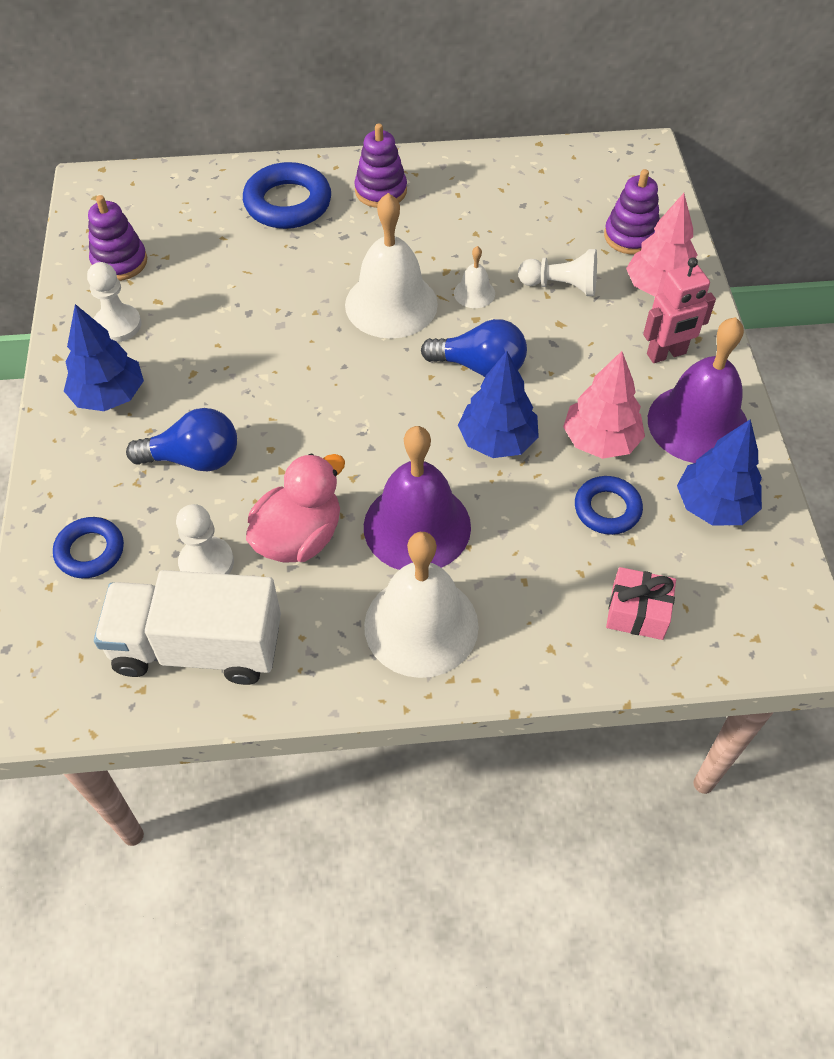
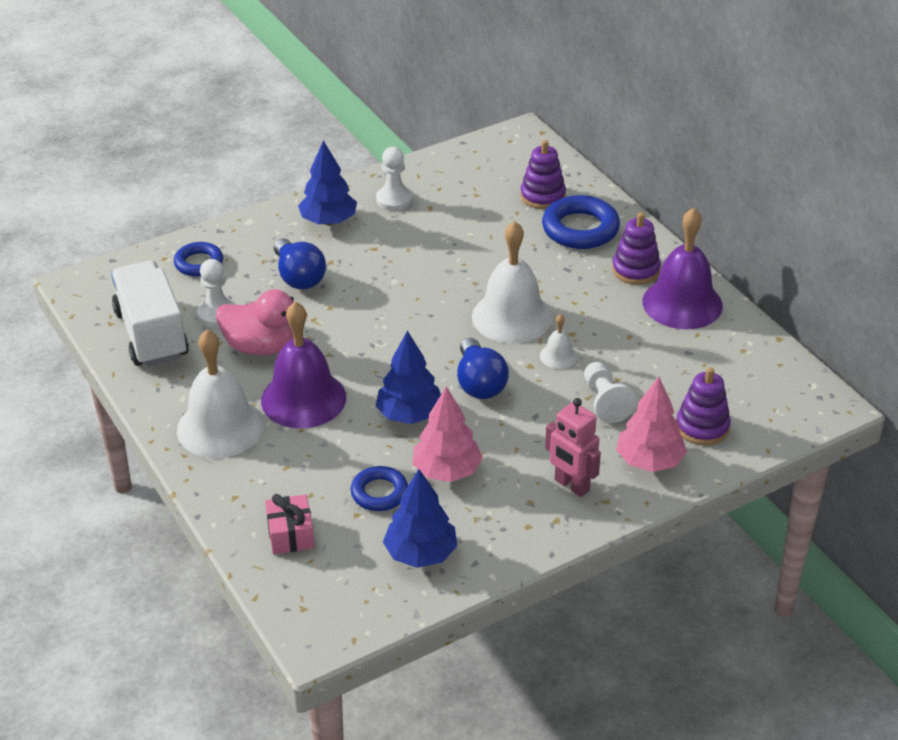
camera: 65 degrees right, 15 degrees down
purple stacking toy [88,195,147,281] -> purple stacking toy moved to [520,140,566,209]
purple bell [648,317,747,463] -> purple bell moved to [642,208,723,329]

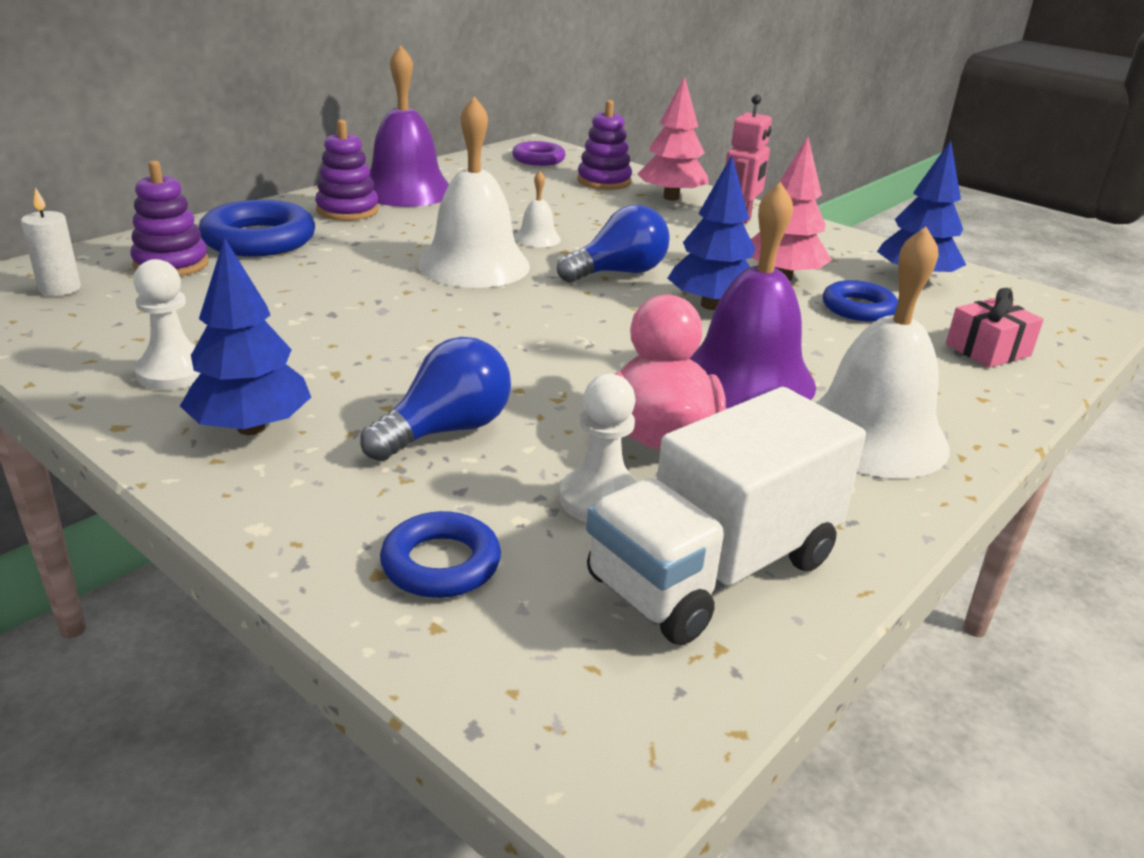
camera: 110 degrees left, 10 degrees down
white pawn [584,362,636,423] -> none
none -> white candle [21,187,81,296]
none -> purple ring [512,141,566,166]

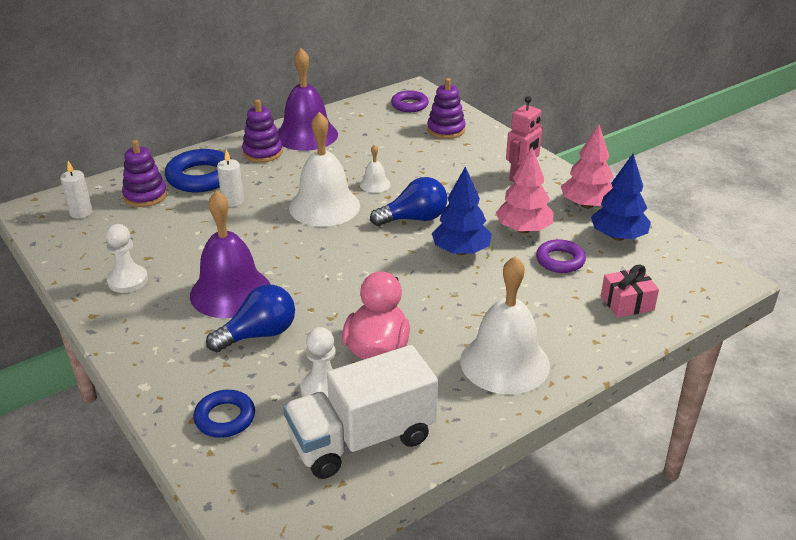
camera: 15 degrees right, 5 degrees up
blue tree [180,237,311,435] -> none
pink tree [637,76,709,201] -> pink tree moved to [561,124,614,209]
purple bell [690,182,816,409] -> purple bell moved to [190,190,271,318]
blue ring [823,280,898,322] -> purple ring [536,239,586,273]
none -> white candle [217,150,244,207]

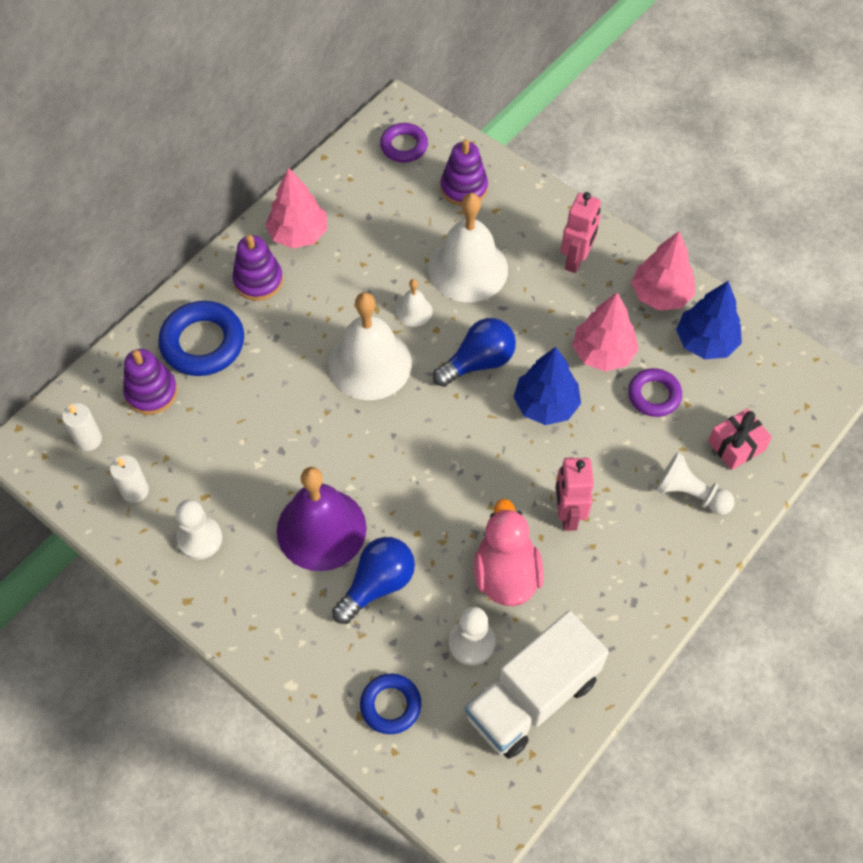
camera: 15 degrees left, 25 degrees up
white candle [217,150,244,207] -> white candle moved to [110,455,149,503]
purple bell [277,48,338,151] -> pink tree [265,167,327,248]
white bell [460,256,550,394] -> white bell moved to [428,193,508,302]
none -> pink robot [555,457,594,531]
none -> white pawn [656,452,734,515]

